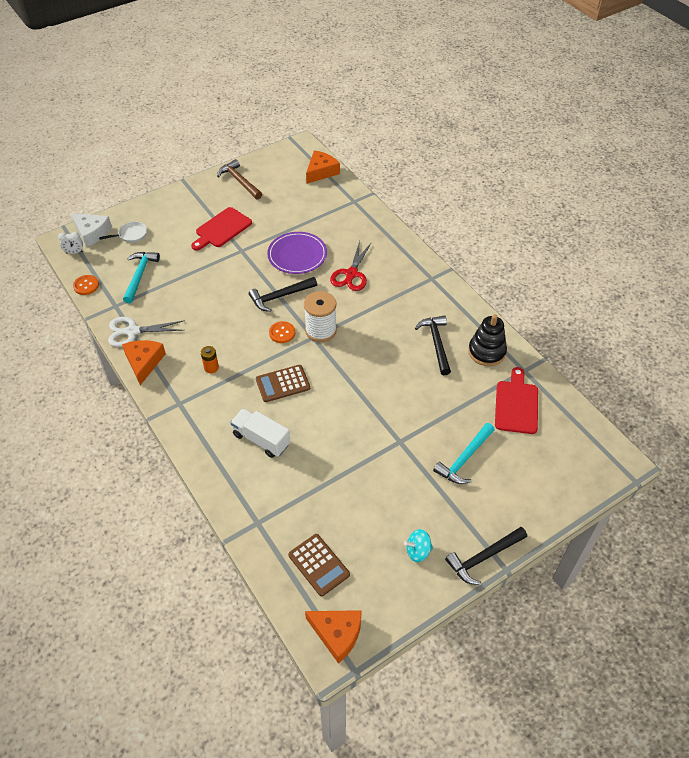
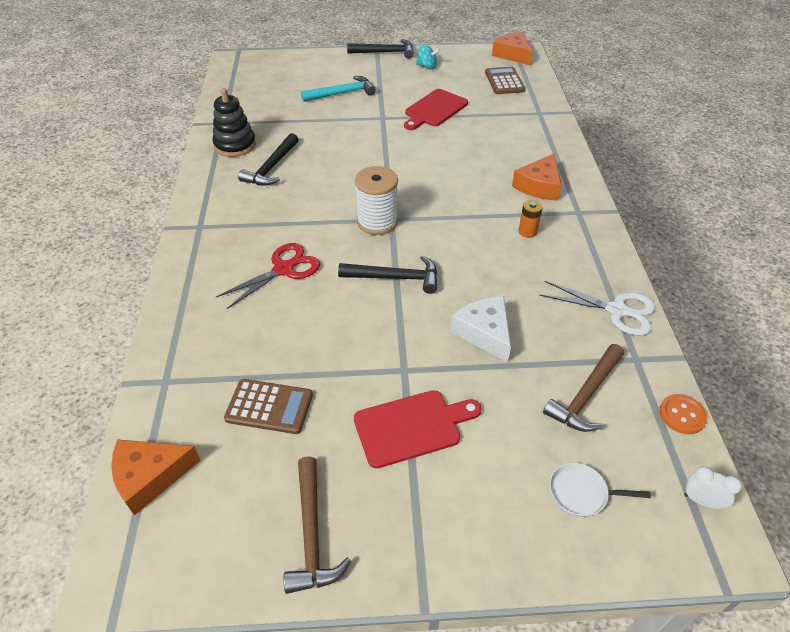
camera: 150 degrees left, 5 degrees down
white cheese [71,213,112,247] -> white cheese moved to [450,296,511,362]
orange cheese [122,340,166,385] -> orange cheese moved to [512,154,561,201]
turquoise hammer [123,252,160,303] -> brown hammer [543,344,624,432]
white truck [230,408,290,458] -> none
brown calculator [256,365,310,402] -> brown calculator moved to [224,379,313,434]
purple plate [267,232,327,274] -> none
orange button [269,321,295,343] -> none
red cutting board [495,367,538,434] -> red cutting board moved to [404,89,468,130]

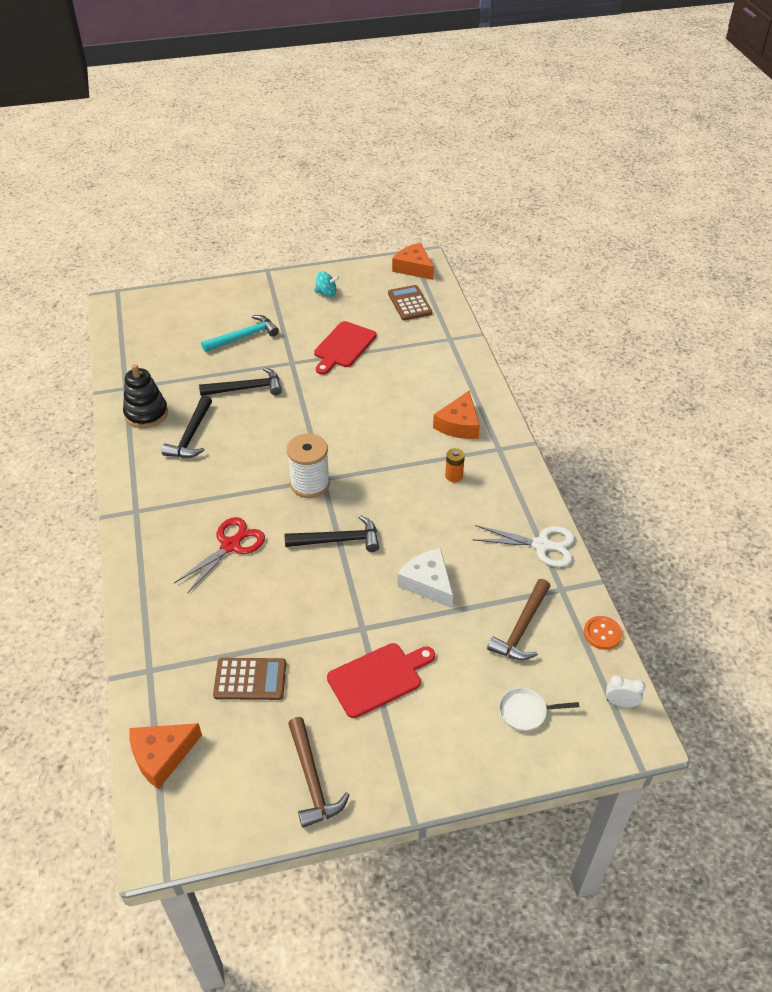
camera: 10 degrees left, 0 degrees up
black hammer [347,39,414,59] -> black hammer moved to [199,367,282,396]

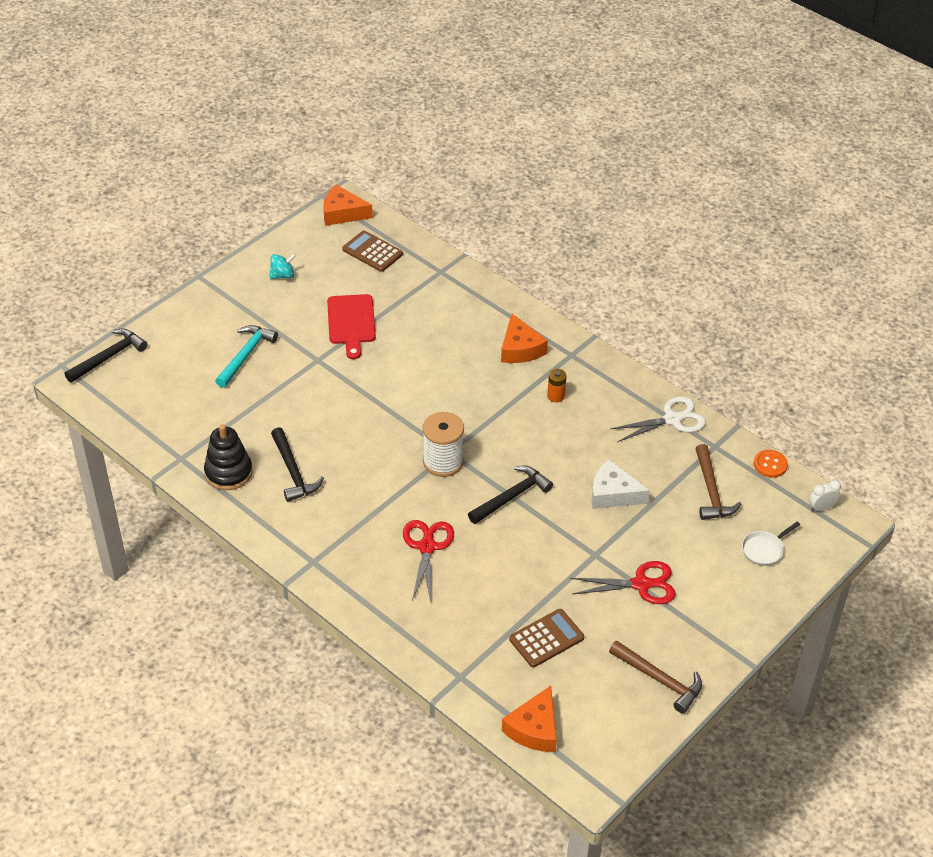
camera: 35 degrees left, 0 degrees up
black hammer [199,367,282,396] -> black hammer moved to [64,329,148,383]
red cutting board [327,643,435,718] -> red scissors [570,561,676,604]

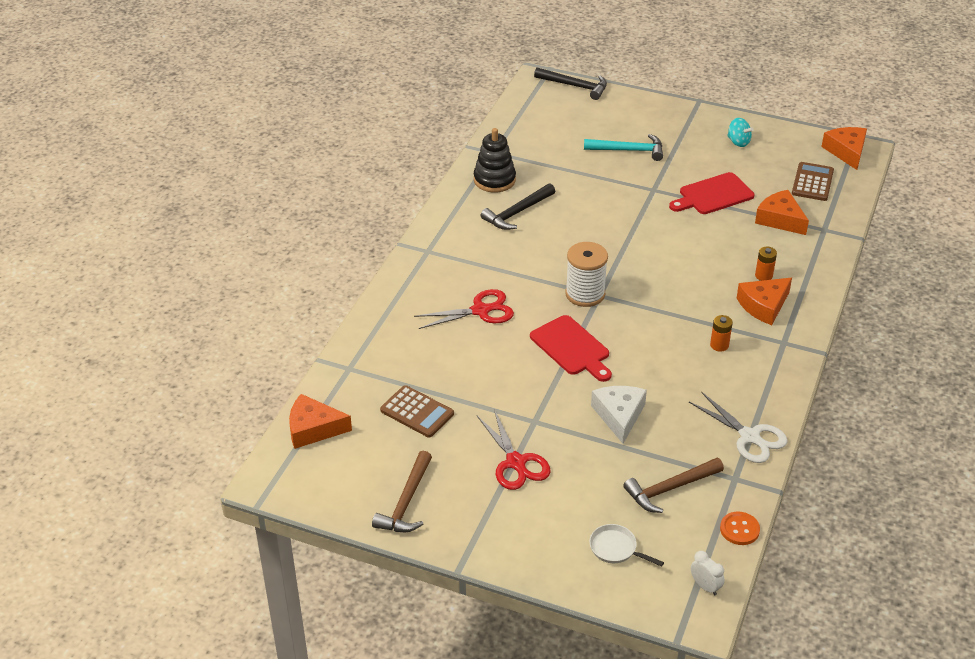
camera: 70 degrees right, 5 degrees down
black hammer [468,466,553,524] -> red cutting board [530,315,612,382]
none -> orange cheese [755,190,809,235]
none -> orange battery [755,247,777,281]

